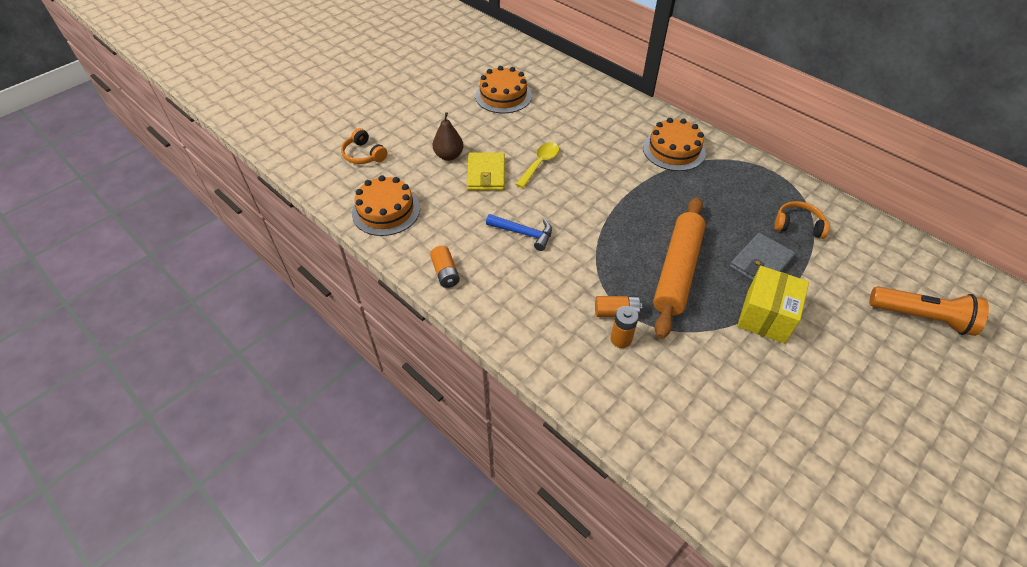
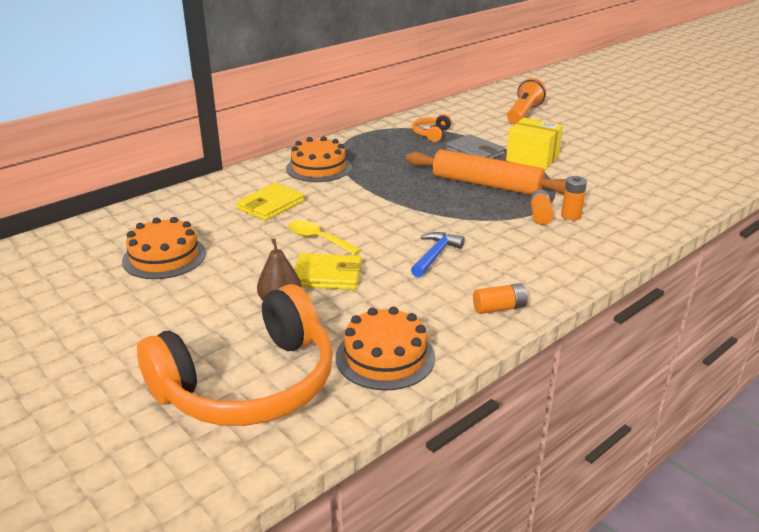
camera: 85 degrees left, 20 degrees down
orange headphones [341,128,388,164] -> orange headphones [137,284,333,426], size x2.44
none -> yellow wallet [236,183,304,221]

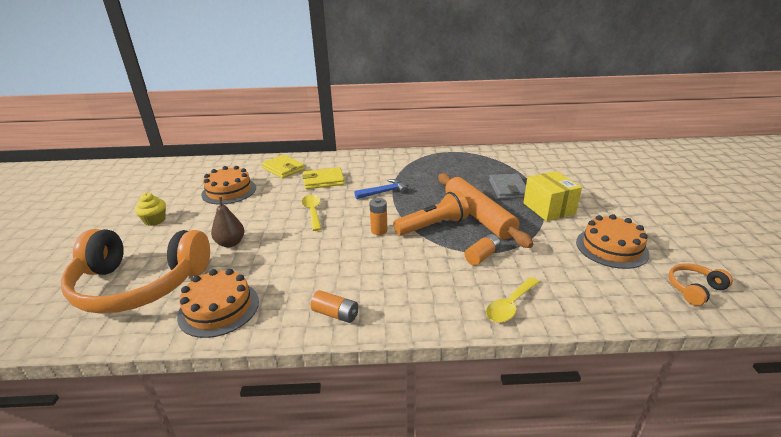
camera: 40 degrees right, 0 degrees up
orange cake [286,136,352,182] -> orange cake moved to [576,214,649,269]
yellow wallet [294,253,361,290] -> yellow wallet moved to [261,155,305,178]
blue hammer [411,232,465,278] -> blue hammer moved to [354,179,408,199]
orange headphones [412,114,452,142] -> orange headphones moved to [668,263,733,306]
orange flashlight [507,78,546,124] -> orange flashlight moved to [393,191,469,236]
orange battery [561,176,587,221] -> orange battery moved to [369,198,388,235]
none -> yellow cupcake [134,193,166,226]
none -> yellow spoon [486,277,539,323]

